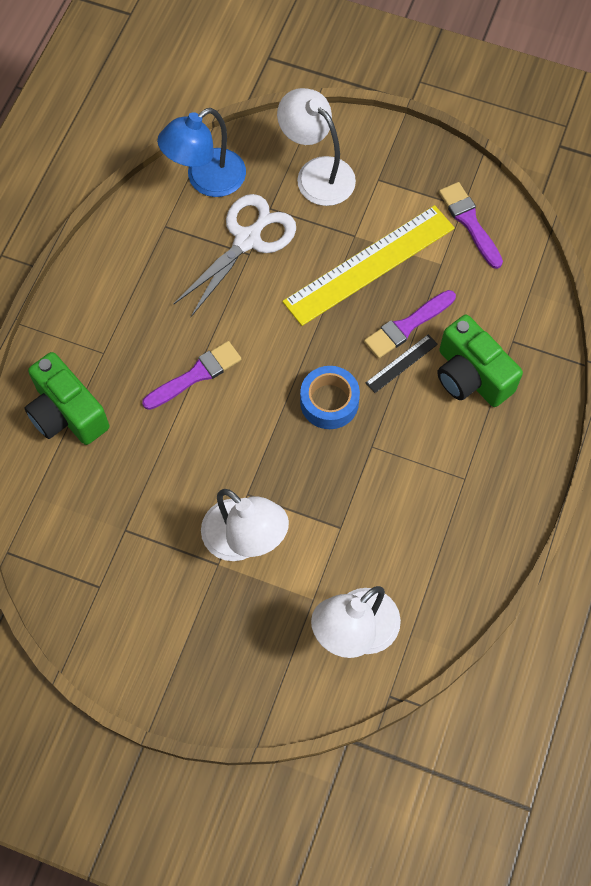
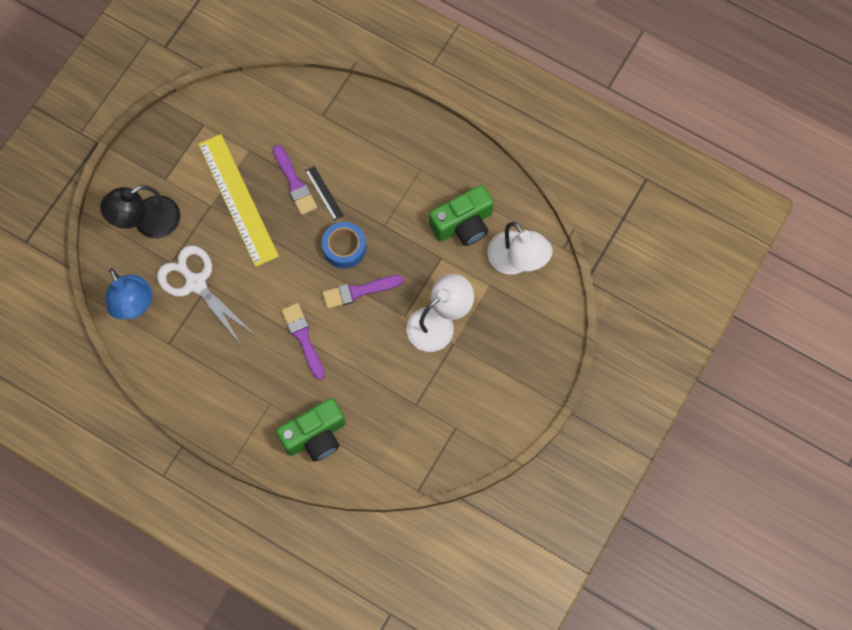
camera: 80 degrees left, 5 degrees up
white lamp [277,88,356,206] -> black lamp [100,185,180,239]
green camera [437,315,523,407] -> green camera moved to [429,185,494,246]
purple brush [439,182,503,269] -> purple brush moved to [322,275,404,309]

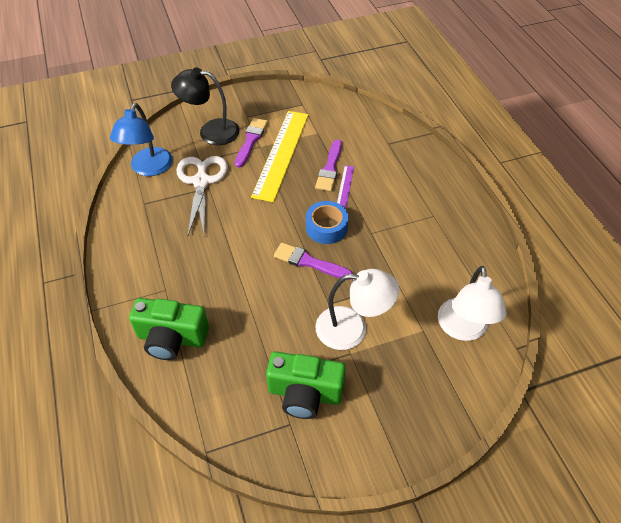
camera: 40 degrees right, 20 degrees down
purple brush [281,303,325,380] -> purple brush moved to [235,118,268,168]
black ruler [305,166,344,221] -> purple ruler [337,165,354,208]
green camera [429,185,494,246] -> green camera moved to [266,351,346,419]

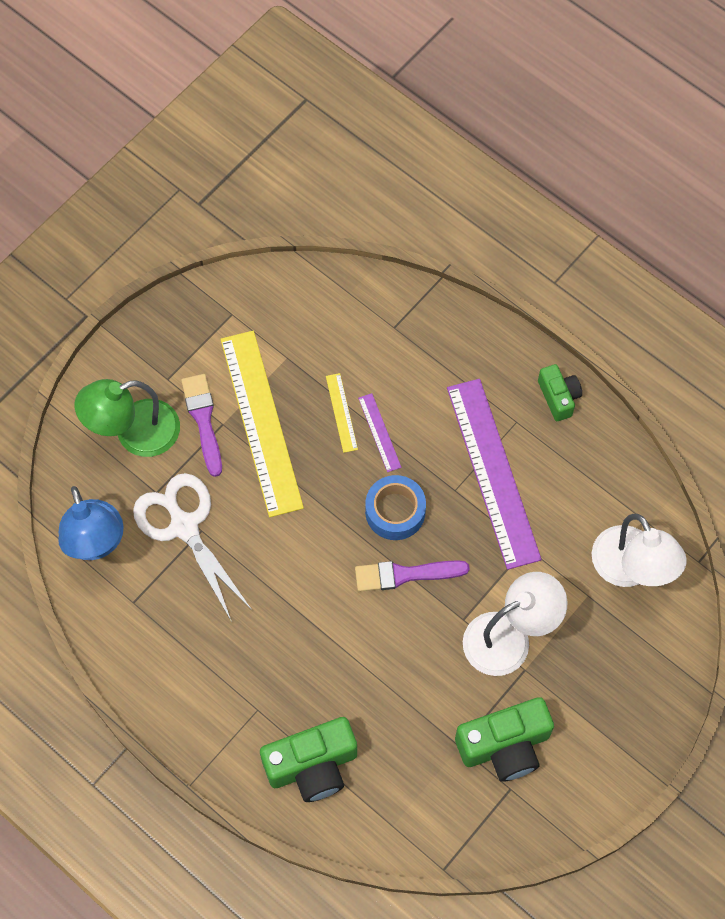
camera: 30 degrees left, 15 degrees up
black lamp [171,67,240,145] -> green lamp [74,379,180,457]
purple brush [315,139,342,191] -> yellow ruler [326,373,358,453]
none -> purple ruler [447,379,542,570]
none -> green camera [538,364,582,421]

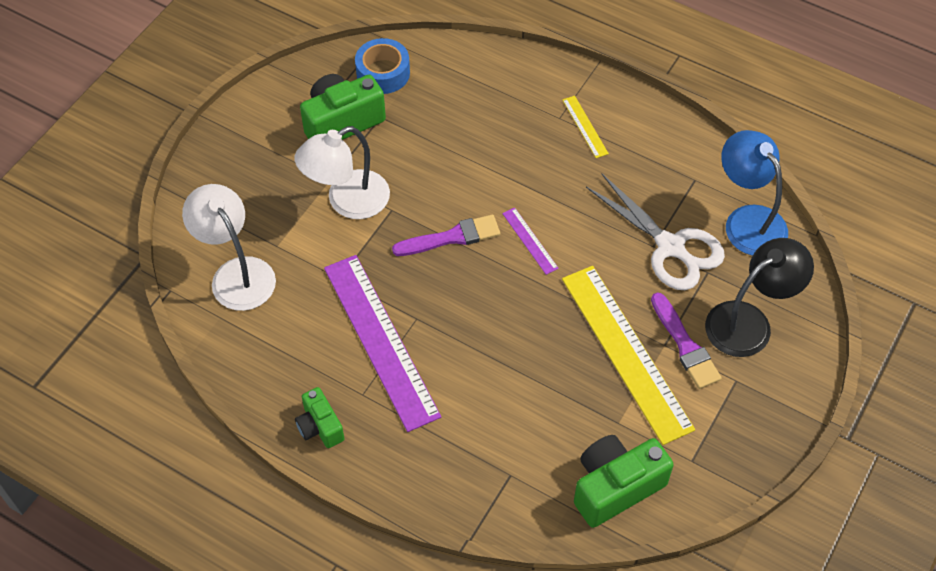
camera: 170 degrees right, 10 degrees down
green lamp [74,379,180,457] -> black lamp [705,238,814,357]
green camera [260,717,357,802] -> green camera moved to [574,435,674,528]
yellow ruler [326,373,358,453] -> yellow ruler moved to [563,96,609,158]
purple ruler [358,393,402,472] -> purple ruler moved to [502,207,559,275]
blue tape [365,475,426,540] -> blue tape moved to [355,38,410,94]

